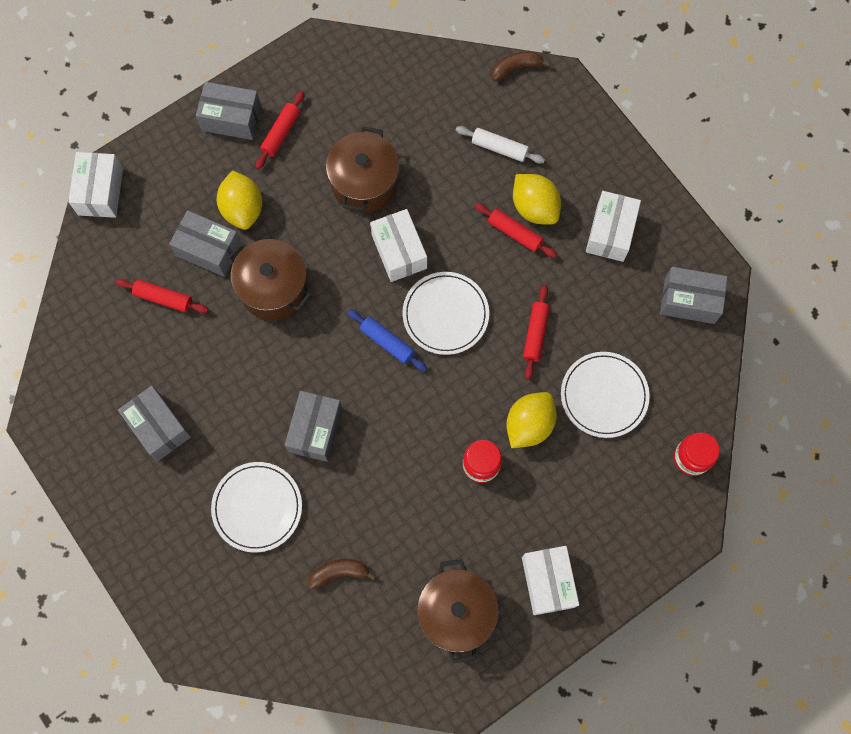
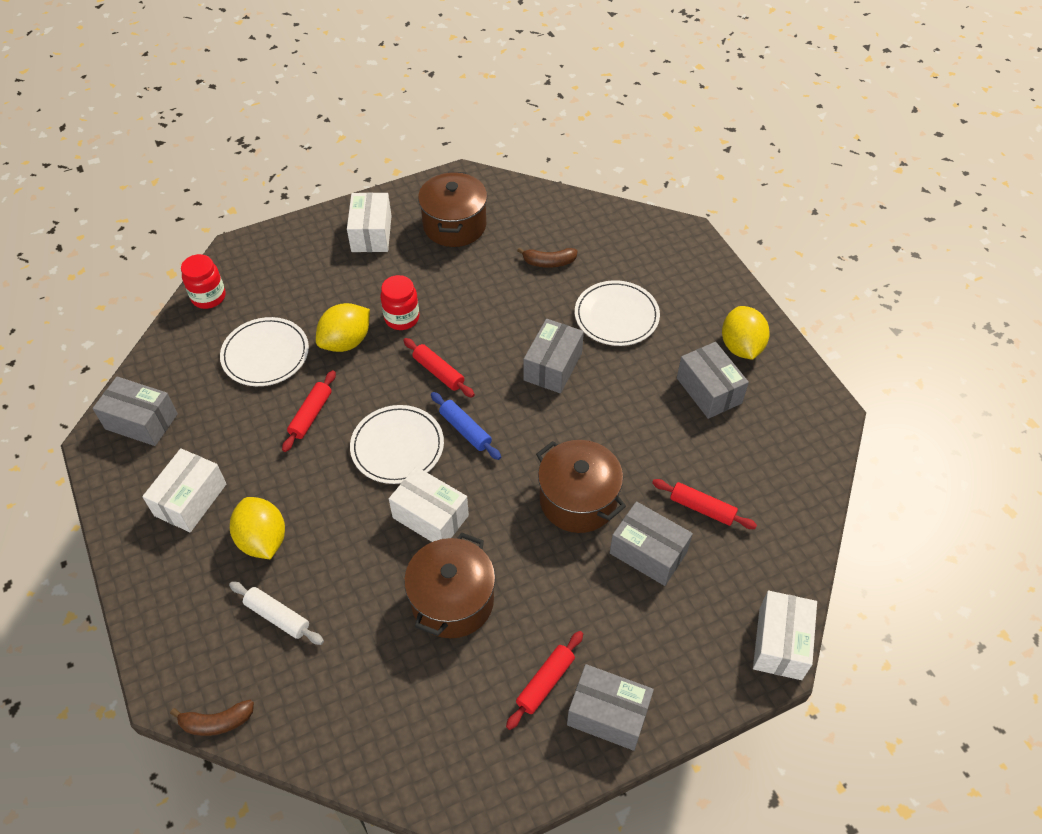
camera: 170 degrees left, 20 degrees down
yellow lemon [217,170,262,230] -> yellow lemon moved to [722,306,770,360]
white box [370,209,427,282] -> white box turned 45 degrees counterclockwise [389,466,469,542]
red rolling pin [474,203,557,258] -> red rolling pin moved to [403,338,475,398]

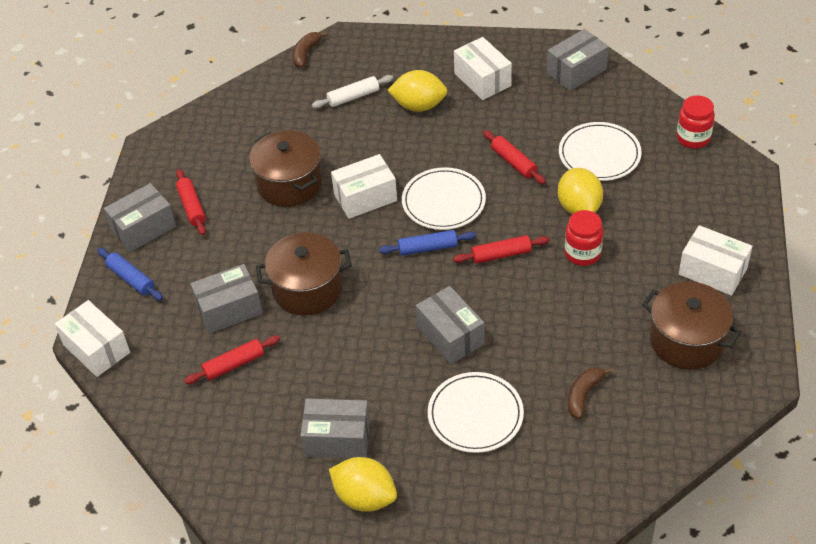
camera: 125 degrees right, 5 degrees down
none -> blue rolling pin [97,248,163,301]

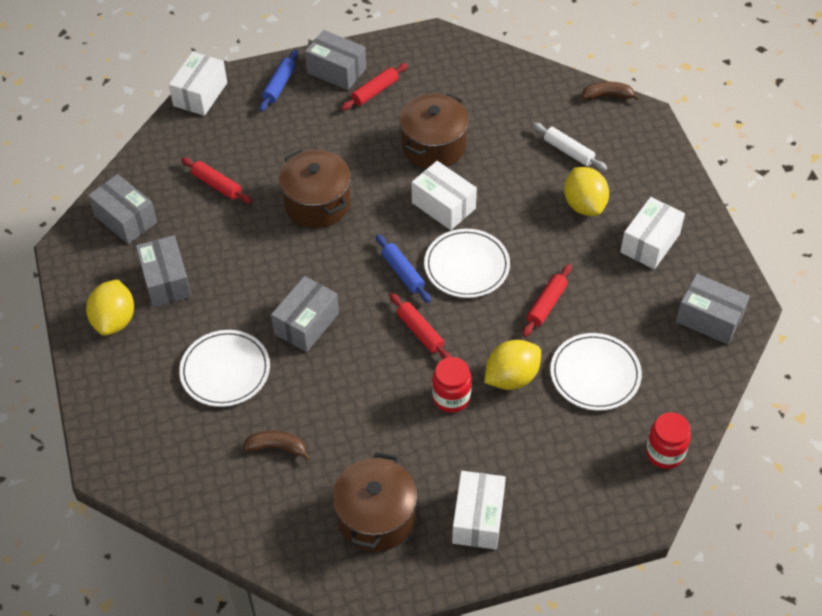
camera: 65 degrees right, 5 degrees up
grey box [190,264,262,334] -> grey box moved to [88,174,157,244]

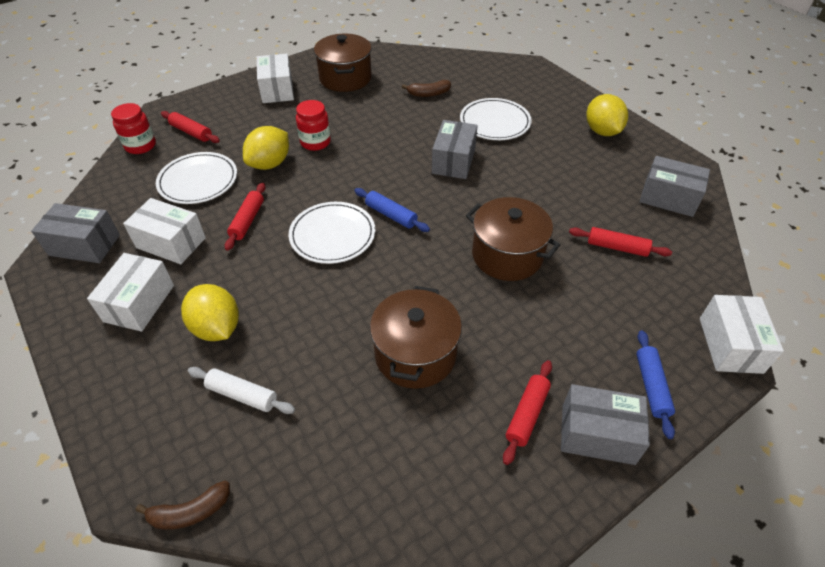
camera: 160 degrees right, 5 degrees down
grey box [136,235,192,307] -> none
red rolling pin [389,293,452,359] -> red rolling pin moved to [161,111,220,143]
white box [412,161,477,230] -> white box moved to [123,198,206,264]

